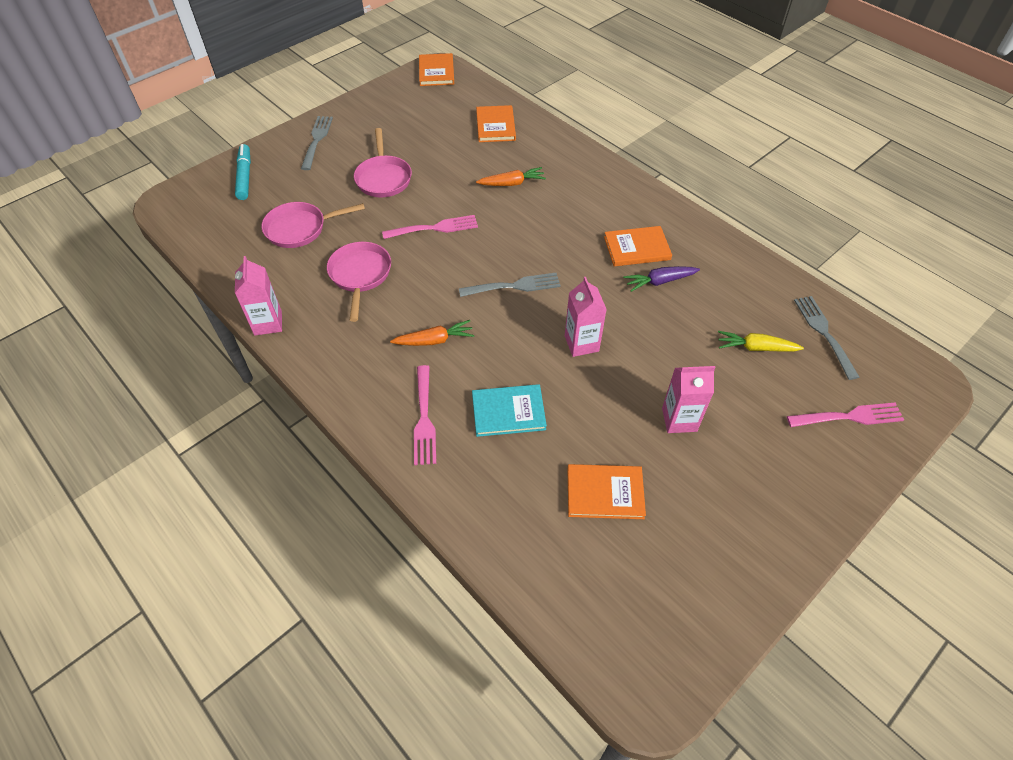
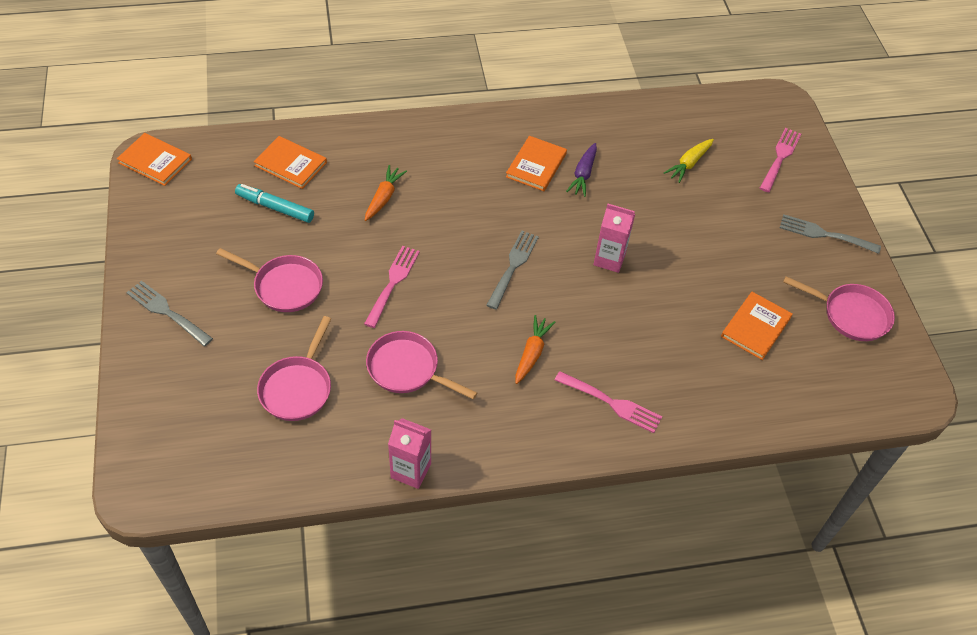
camera: 60 degrees left, 0 degrees up
turquoise marker [235,144,251,200] -> turquoise marker moved to [235,184,314,223]
turquoise book [472,384,547,437] -> none
pink carton [662,366,716,433] -> none
grey fork [794,296,859,380] -> grey fork moved to [780,214,881,254]
none -> pink pan [783,276,895,341]

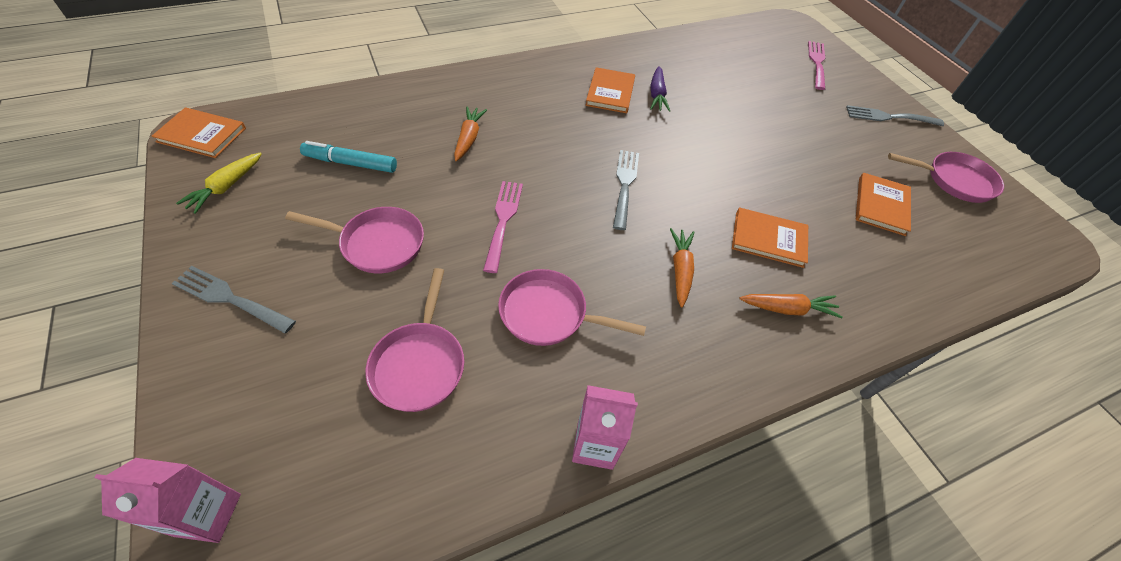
camera: 15 degrees left, 0 degrees up
orange book [254,136,327,189] -> orange book moved to [732,207,808,268]
pink fork [555,371,662,433] -> orange carrot [739,294,843,318]
pink carton [593,204,635,273] -> pink carton moved to [94,458,241,543]
yellow carrot [664,139,714,183] -> yellow carrot moved to [176,153,262,214]

